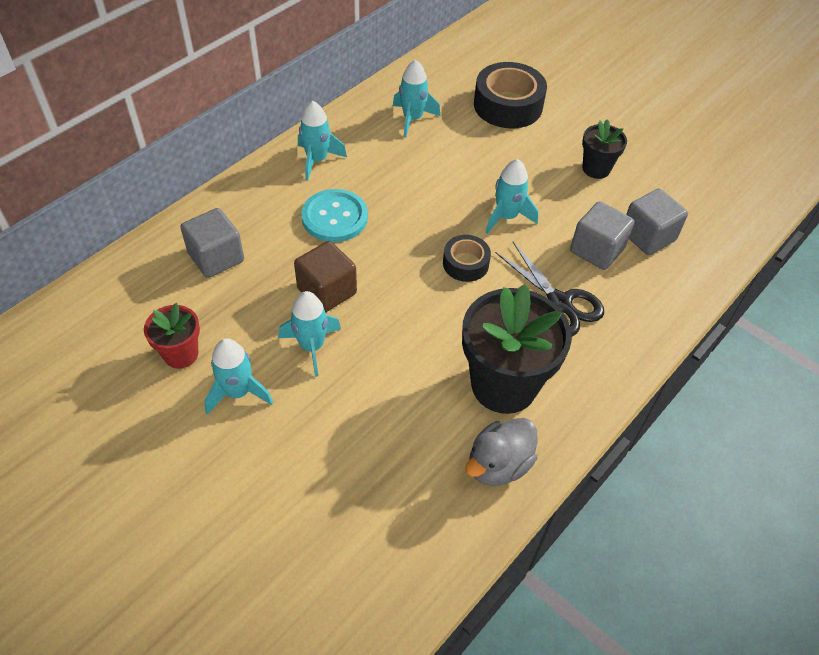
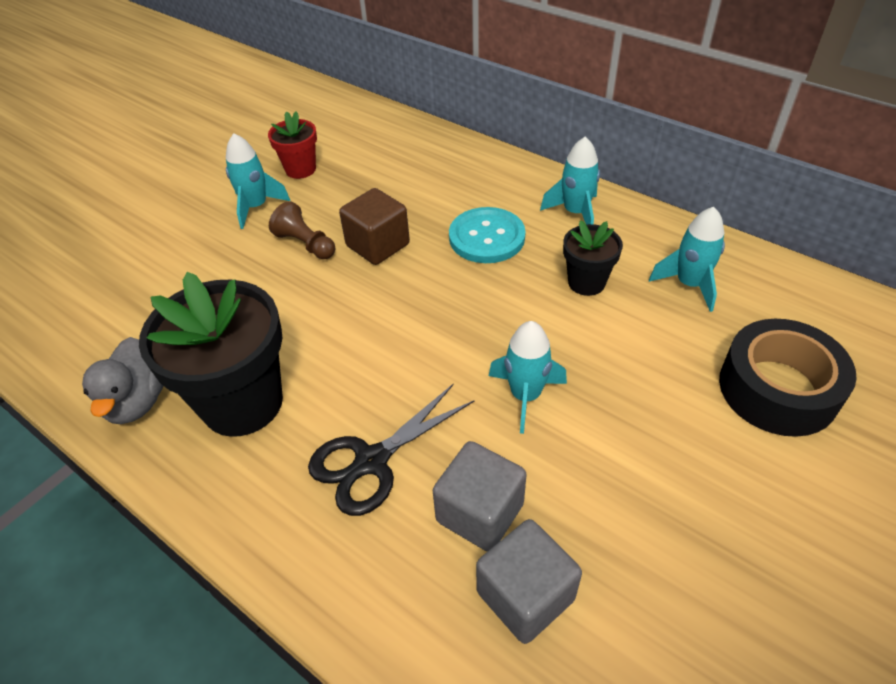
camera: 90 degrees right, 5 degrees down
grey cube [180,208,244,278] -> none
turquoise rocket [279,291,341,377] -> brown pawn [269,201,335,259]
black tape [443,235,491,282] -> none
grey duck [465,418,538,486] -> grey duck turned 135 degrees counterclockwise [82,337,163,424]
black flower pot [582,119,627,179] -> black flower pot moved to [563,220,623,296]

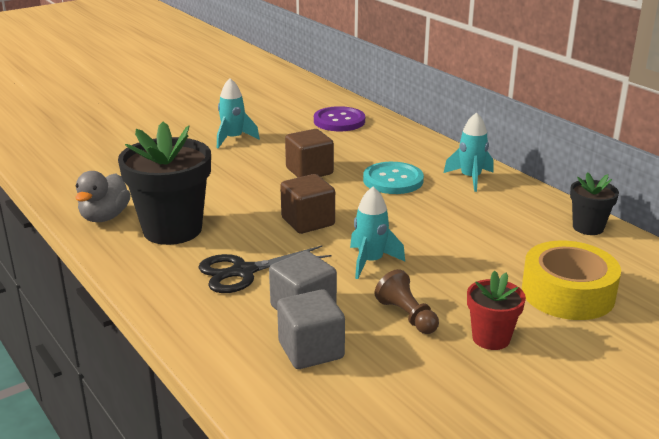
camera: 15 degrees right, 20 degrees down
red flower pot [268,111,317,179] -> red flower pot moved to [467,271,526,350]
brown pawn [269,201,335,259] -> brown pawn moved to [375,269,439,334]
black flower pot [563,220,623,296] -> black flower pot moved to [570,172,619,235]
turquoise rocket [649,207,725,312] -> none
black tape [719,319,857,437] -> yellow tape [522,241,621,320]
none -> brown cube [280,174,335,234]
none -> purple button [314,106,365,131]

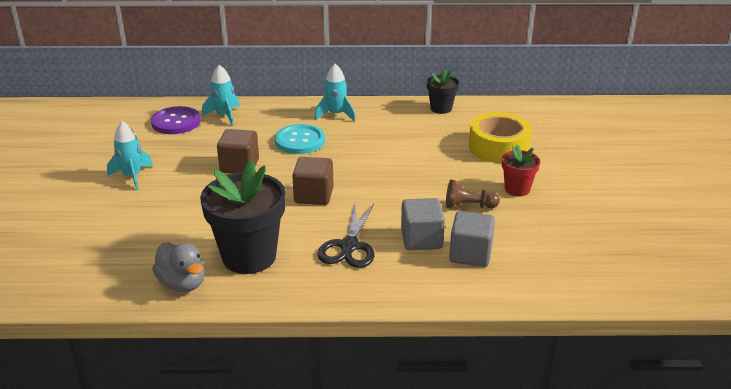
camera: 55 degrees left, 5 degrees up
turquoise rocket [350,187,405,279] -> turquoise rocket moved to [202,65,240,126]

